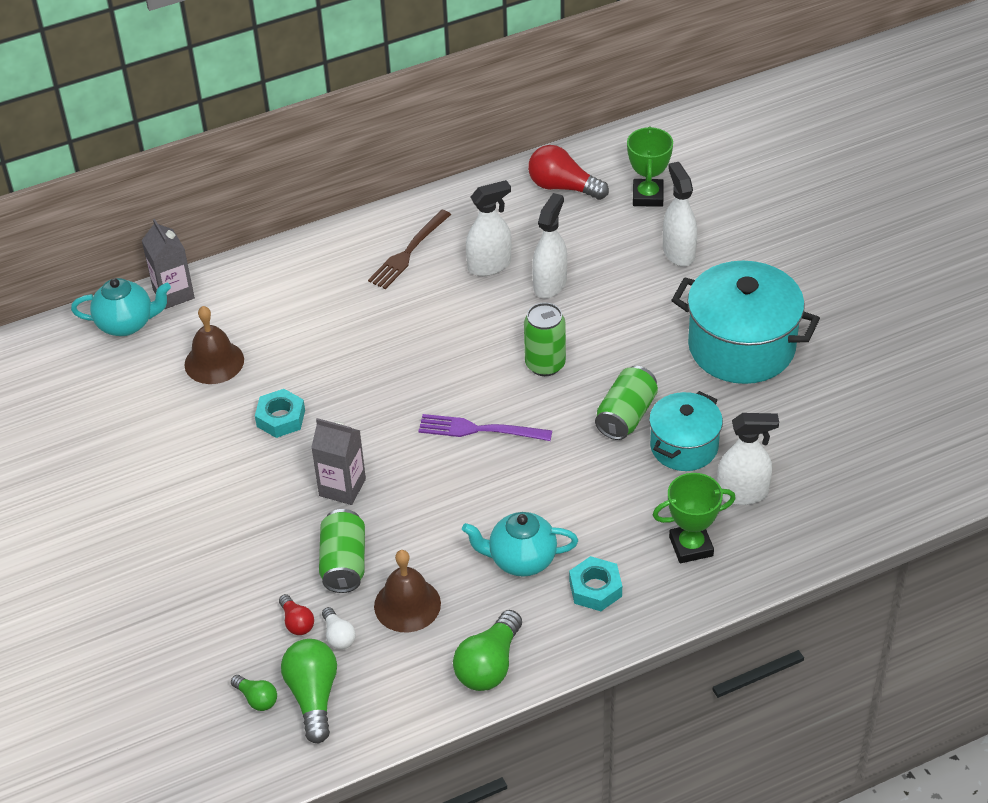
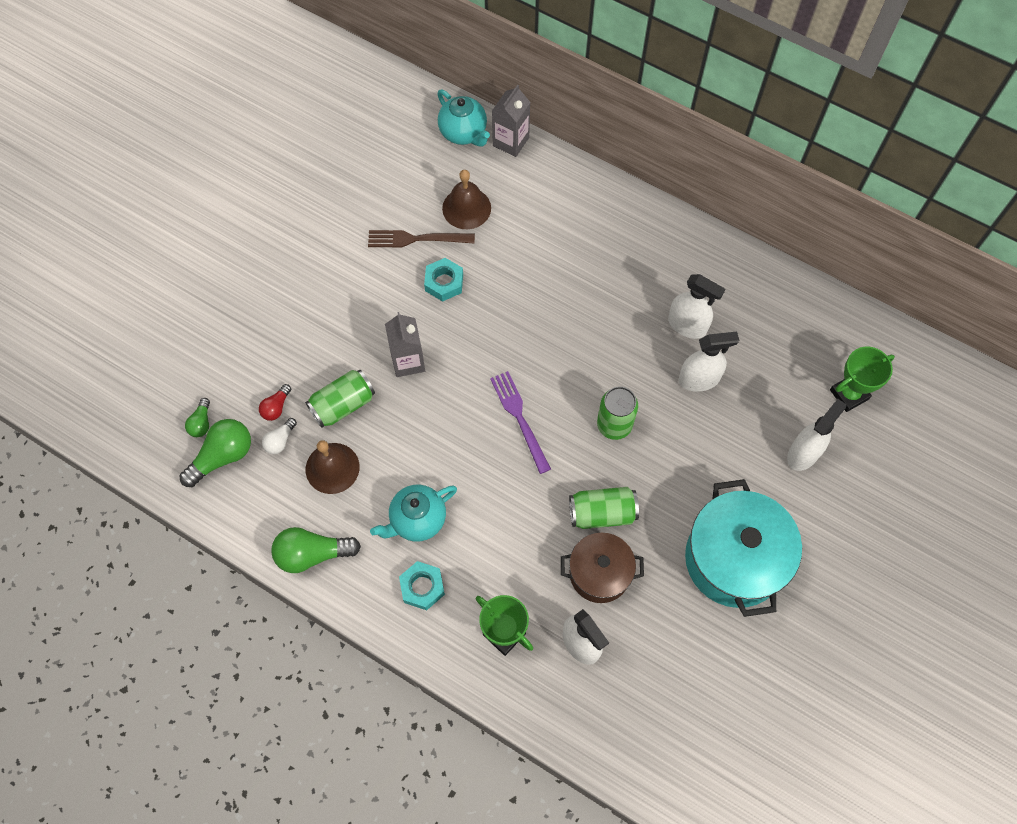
camera: 55 degrees right, 20 degrees up
brown fork [368,210,451,289] -> brown fork moved to [368,230,475,248]
turquoise teapot [462,512,578,577] -> turquoise teapot turned 90 degrees counterclockwise [370,485,457,541]
red light bulb [528,145,609,200] -> none
turquoise pot [649,391,723,471] -> brown pot [561,533,644,603]

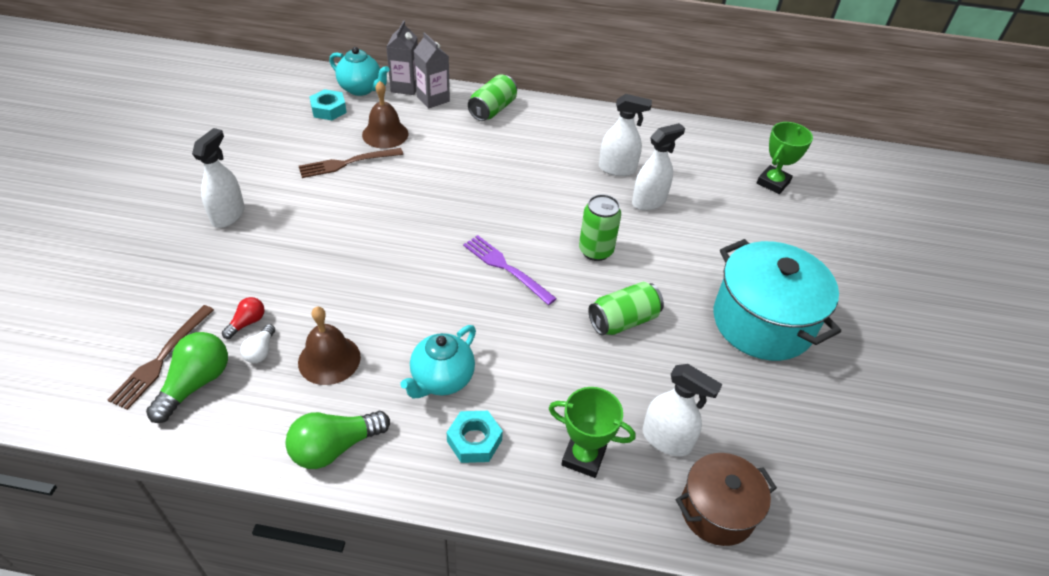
camera: 25 degrees left, 20 degrees down
green light bulb [185,398,210,437] -> brown fork [108,305,214,410]
red light bulb [259,384,291,421] -> red light bulb turned 150 degrees counterclockwise [222,297,265,339]
green can [305,370,375,428] -> green can moved to [468,74,517,121]
grey carton [385,312,425,377] -> grey carton moved to [414,32,450,108]
turquoise nut [424,258,463,302] -> turquoise nut moved to [309,89,347,120]
brown pot [561,533,644,603] -> brown pot moved to [676,453,777,546]
white spray bottle [787,399,846,471] -> white spray bottle moved to [192,128,245,228]

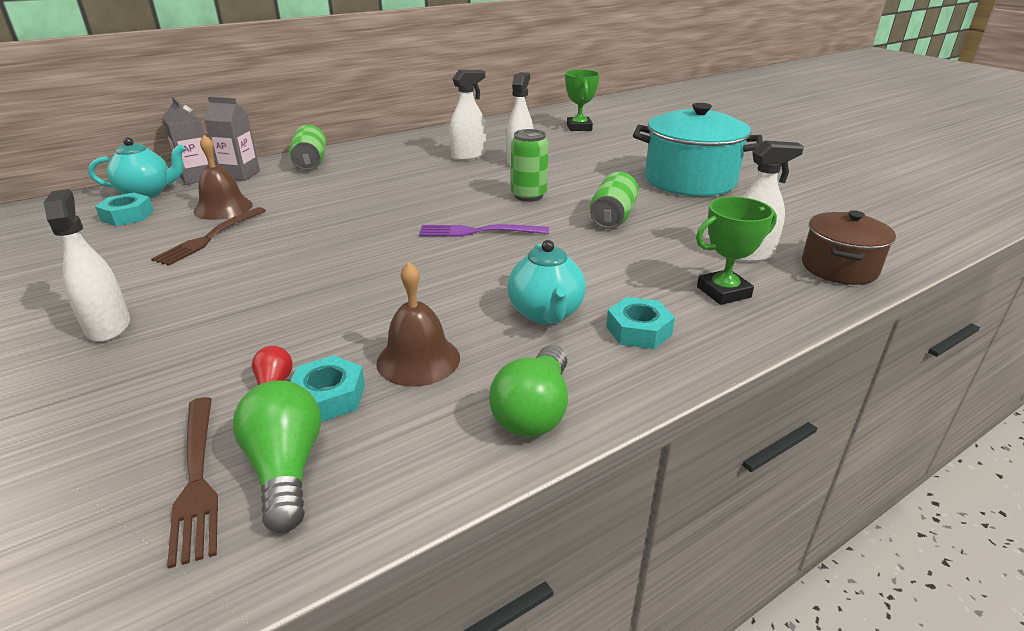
camera: 40 degrees left, 15 degrees down
white light bulb [240,324,275,363] -> turquoise nut [290,355,365,422]

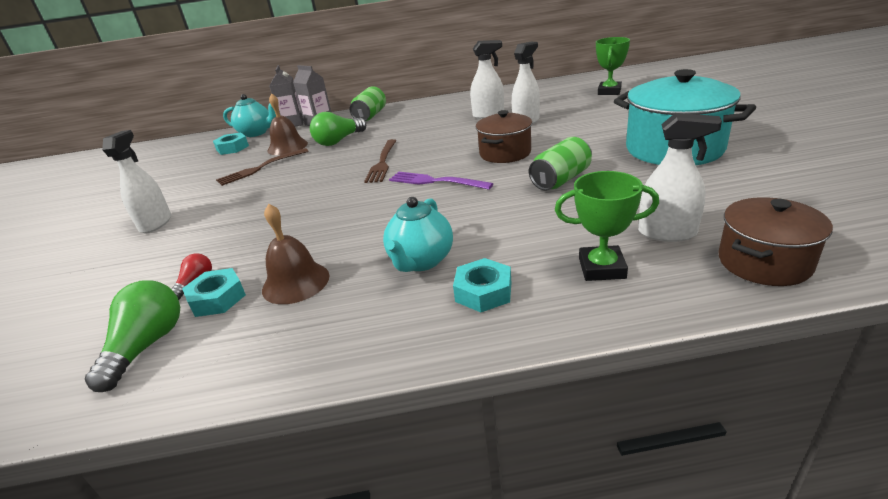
camera: 30 degrees right, 0 degrees up
brown fork [167,397,218,569] -> brown fork moved to [364,139,397,183]
green light bulb [489,345,568,437] -> green light bulb moved to [310,112,366,146]
green can [511,129,549,202] -> brown pot [476,110,532,163]

